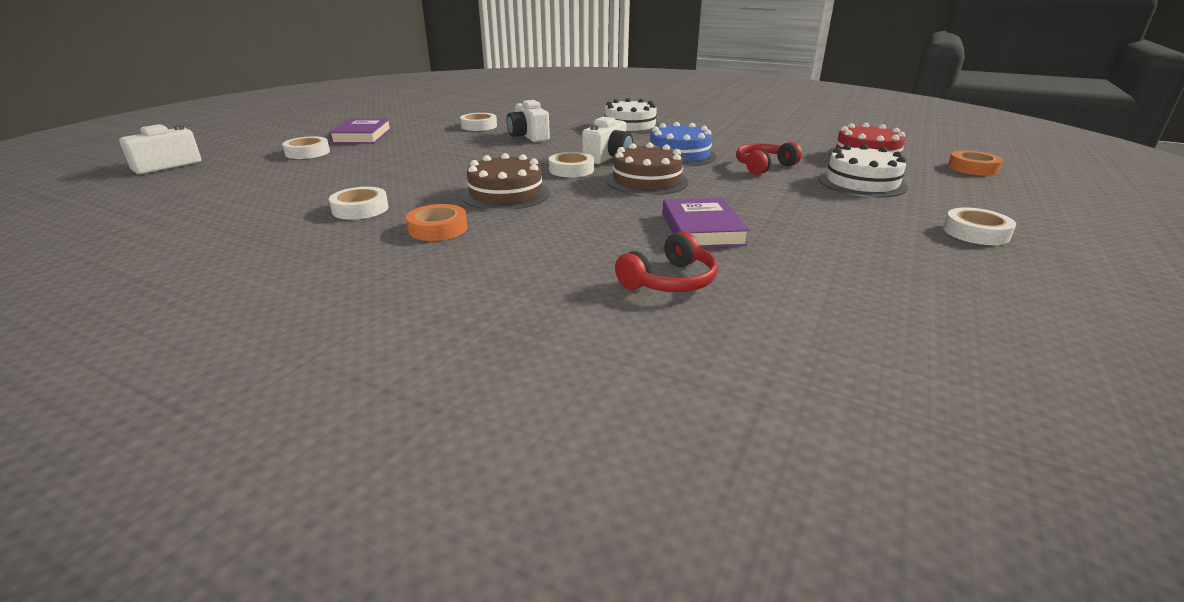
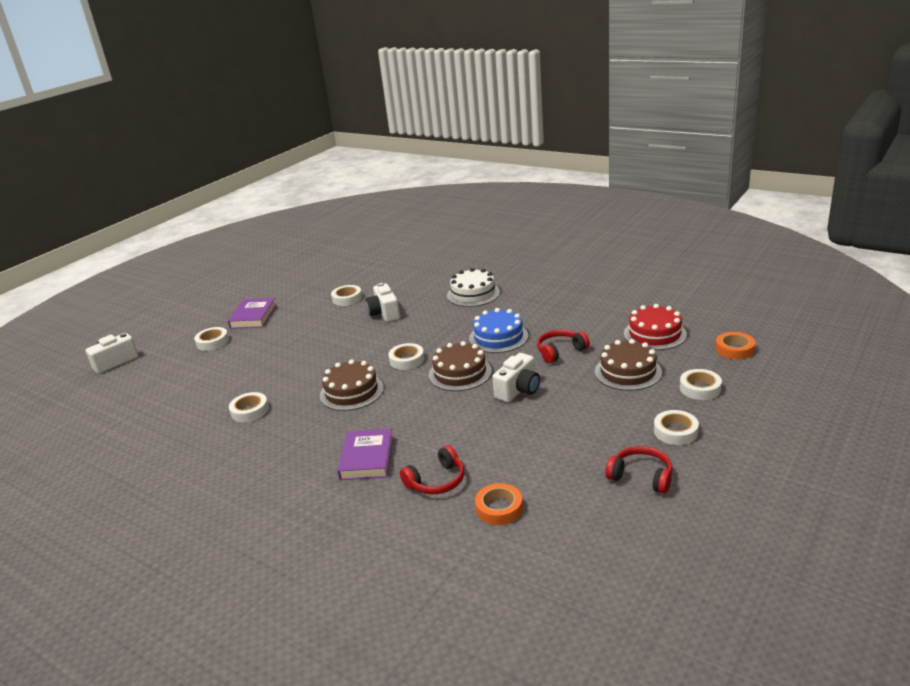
camera: 10 degrees right, 0 degrees up
orange tape [406,204,468,241] -> orange tape moved to [475,483,523,525]
white camera [582,116,633,164] -> white camera moved to [492,353,540,402]
purple book [662,198,750,248] -> purple book moved to [337,429,393,480]
white cake [818,144,908,198] -> brown cake [595,339,662,391]
none -> red headphones [605,446,673,494]
none -> white tape [680,369,722,400]

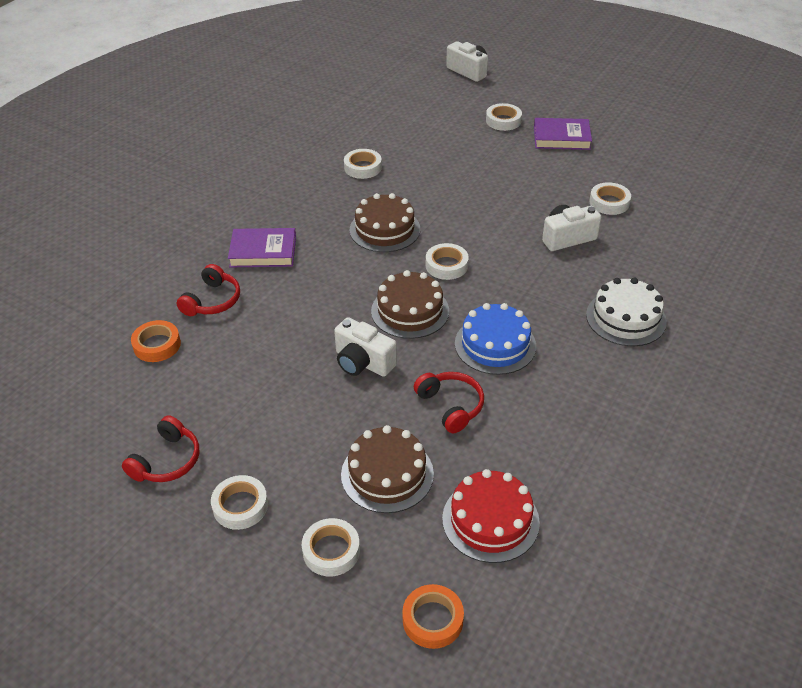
camera: 85 degrees right, 15 degrees up
red headphones [400,445,464,494] -> red headphones turned 120 degrees counterclockwise [177,264,240,316]

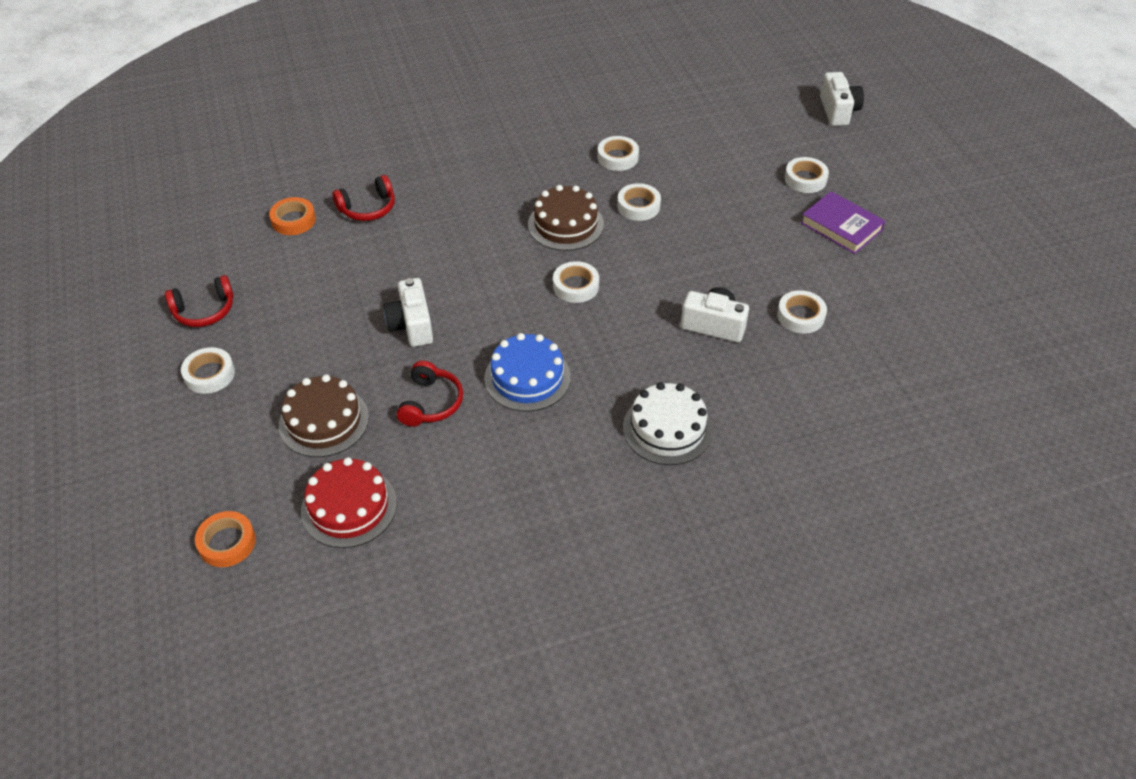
camera: 40 degrees right, 5 degrees up
purple book [228,228,296,267] -> none
white tape [302,518,360,576] -> white tape moved to [617,183,661,221]
brown cake [371,270,449,339] -> none

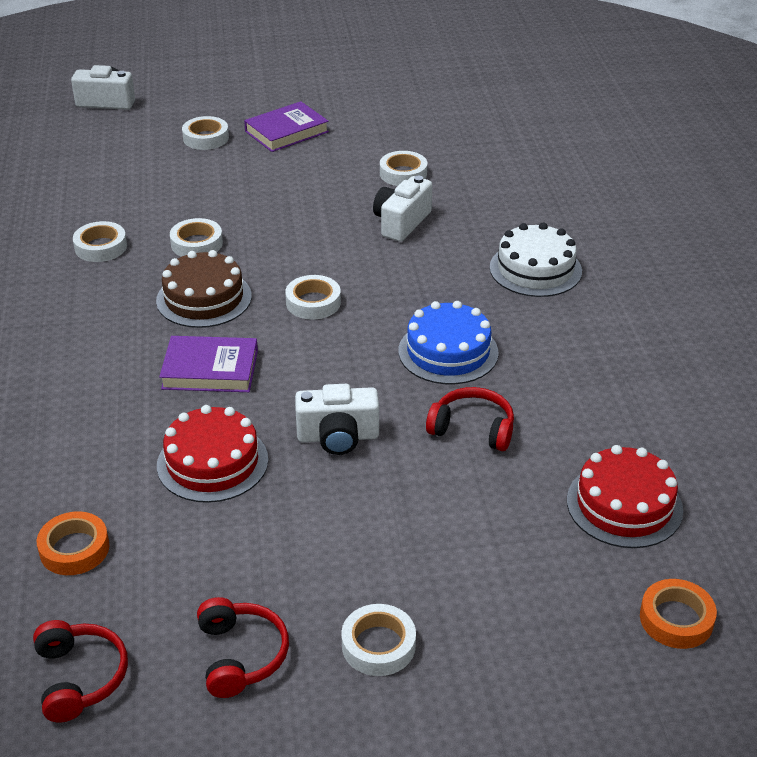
camera: 80 degrees left, 10 degrees down
brown cake [279,374,369,457] -> none
red headphones [332,175,395,221] -> red headphones moved to [33,620,128,722]
none -> red cake [157,405,268,503]
none -> purple book [159,336,258,392]

